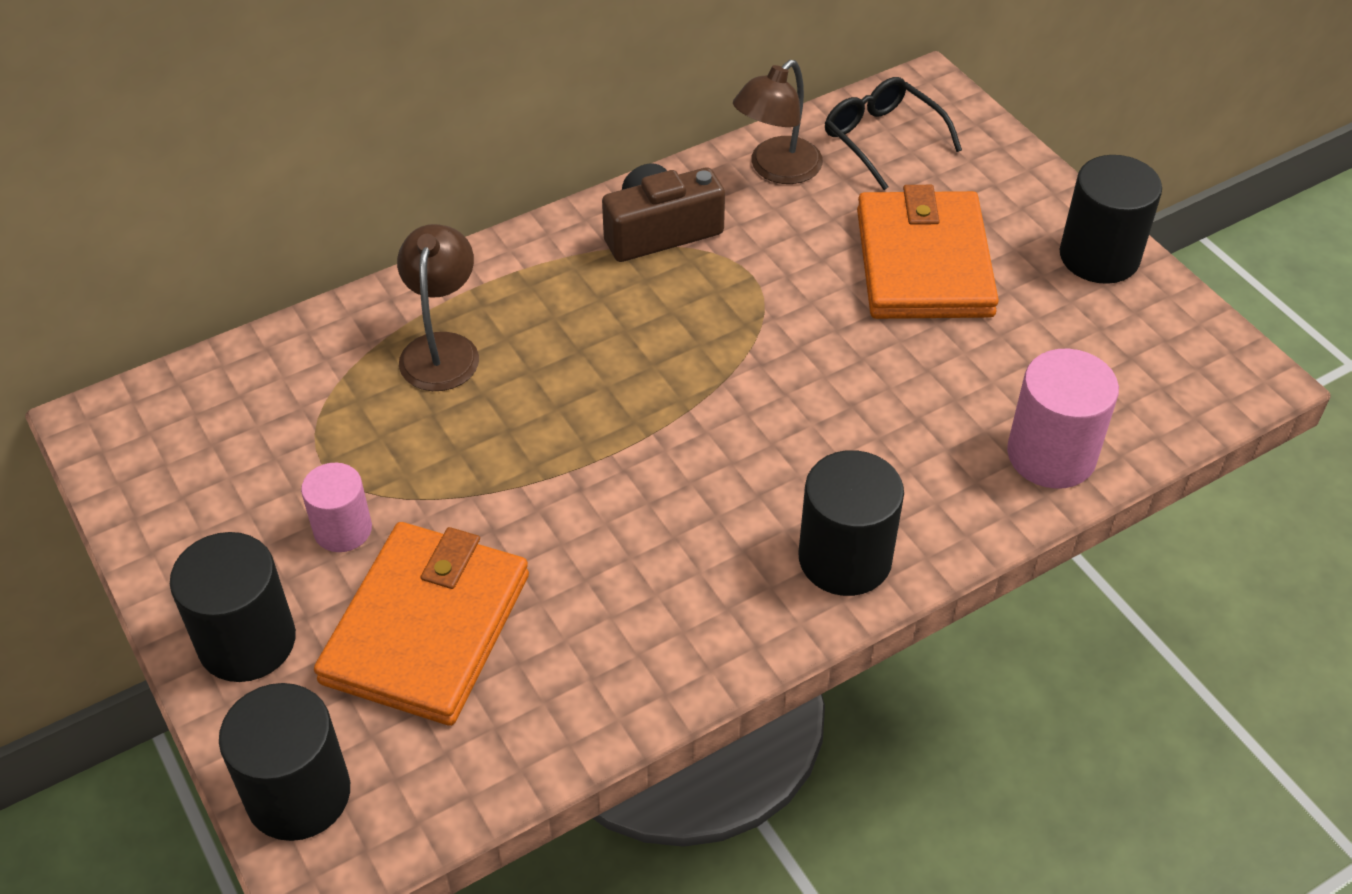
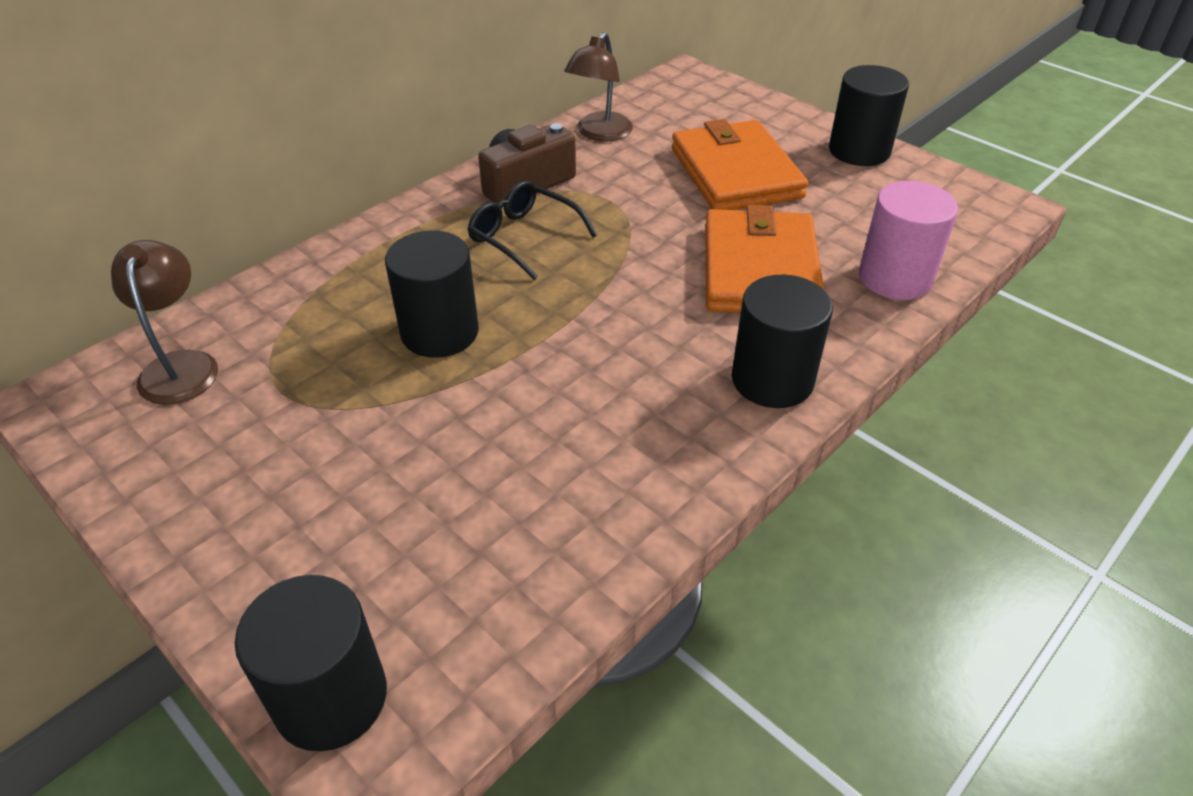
camera: 15 degrees left, 5 degrees down
black cylinder [170,532,296,682] -> black cylinder moved to [385,231,479,358]
pink cylinder [301,463,372,552] -> none
orange wallet [314,522,529,726] -> orange wallet moved to [705,205,824,313]
brown lamp [397,224,479,391] -> brown lamp moved to [111,240,218,405]
black glasses [825,77,962,190] -> black glasses moved to [468,180,597,280]

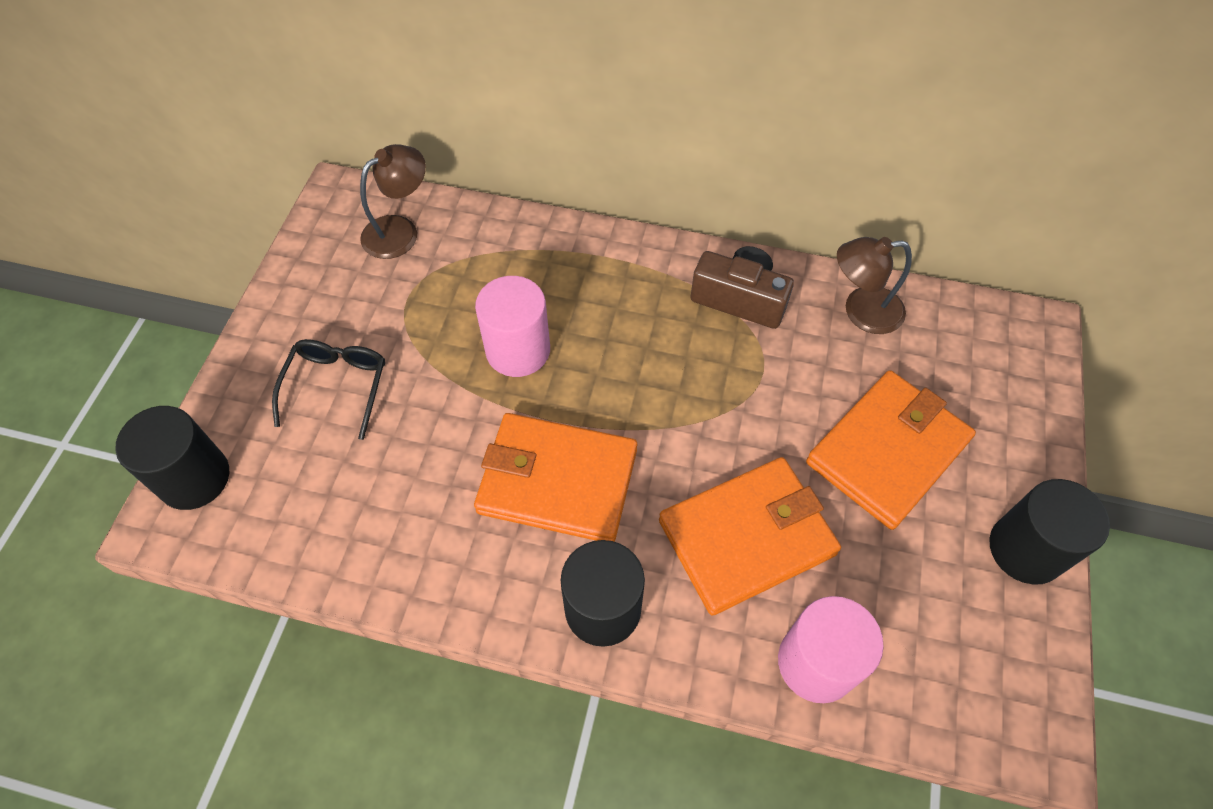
camera: 60 degrees right, 15 degrees up
black cylinder [385,231,479,358] -> pink cylinder [475,276,550,377]
black glasses [468,180,597,280] -> black glasses moved to [272,339,385,440]
none -> orange wallet [474,413,637,541]

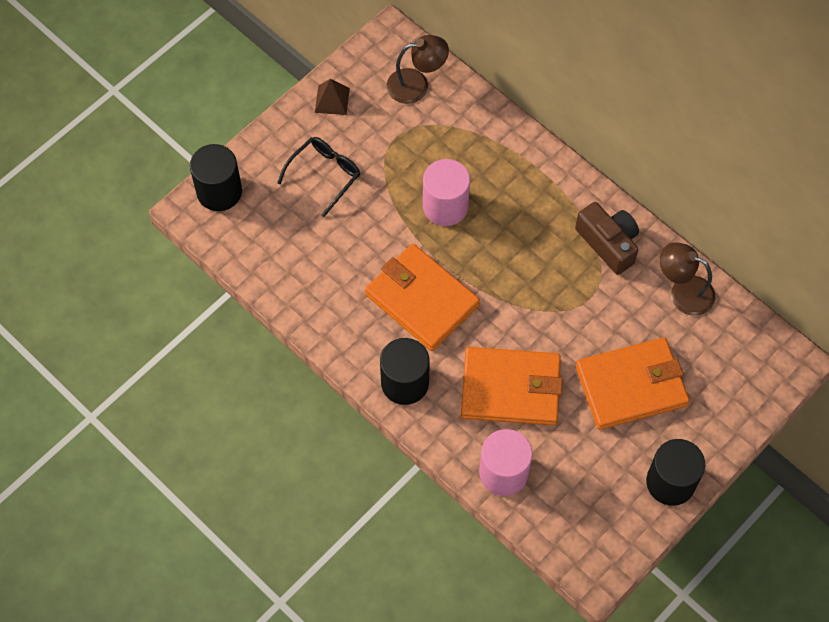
camera: 30 degrees right, 5 degrees up
none -> brown pyramid [315,79,350,115]

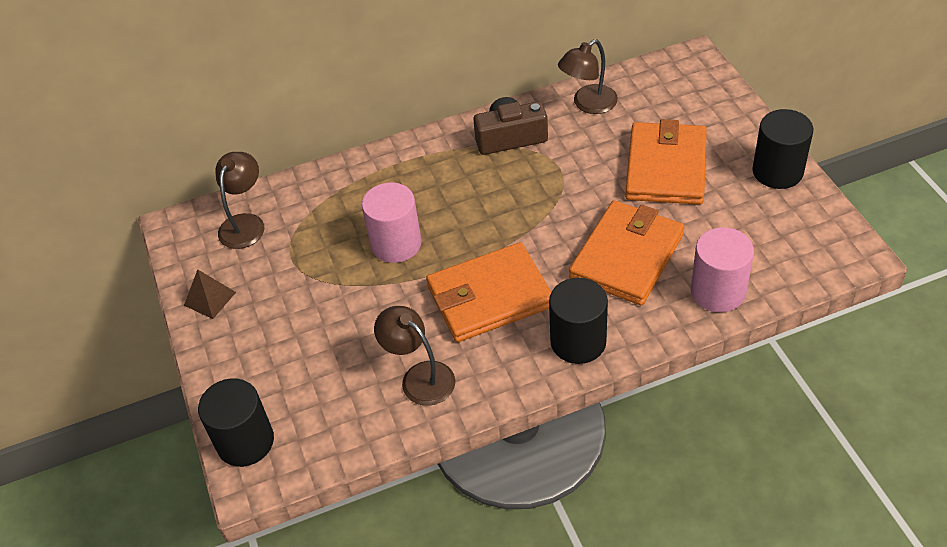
camera: 60 degrees left, 15 degrees down
black glasses [277,137,360,217] -> none
none -> brown lamp [374,306,455,406]

